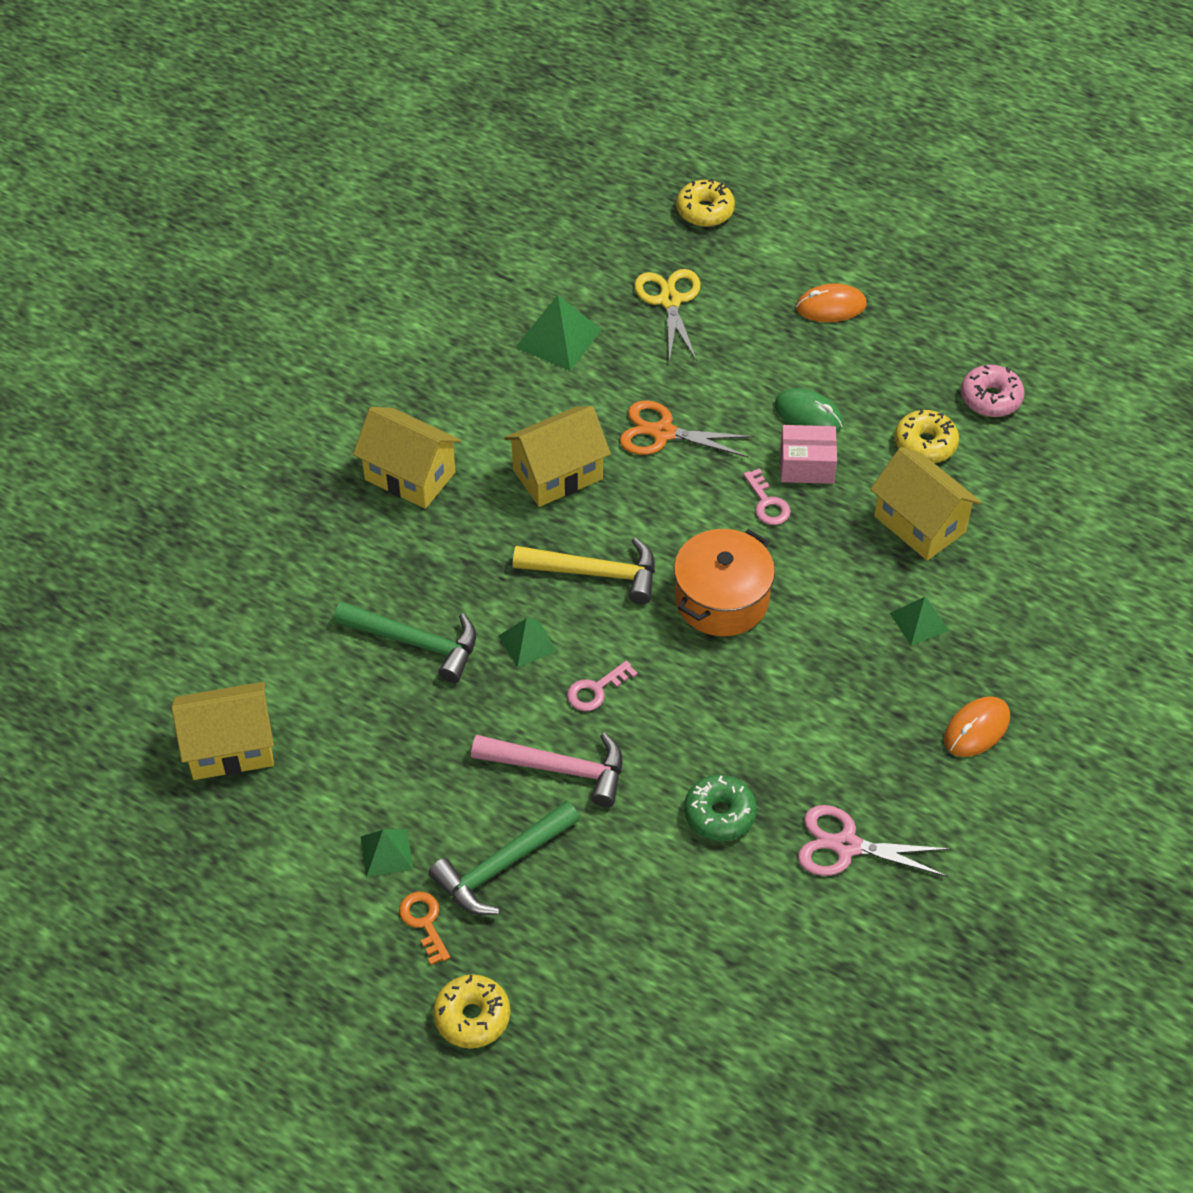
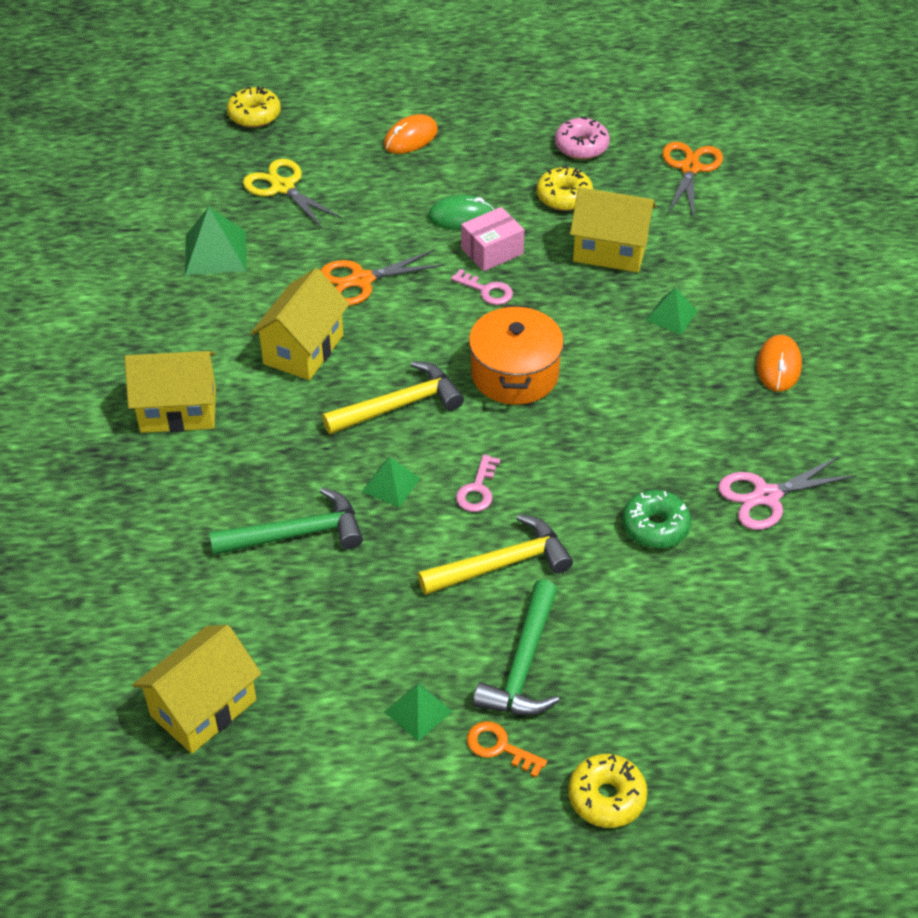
camera: 35 degrees left, 5 degrees down
pink hammer [471,732,623,807] -> yellow hammer [418,514,573,595]
none -> orange scissors [662,142,723,219]

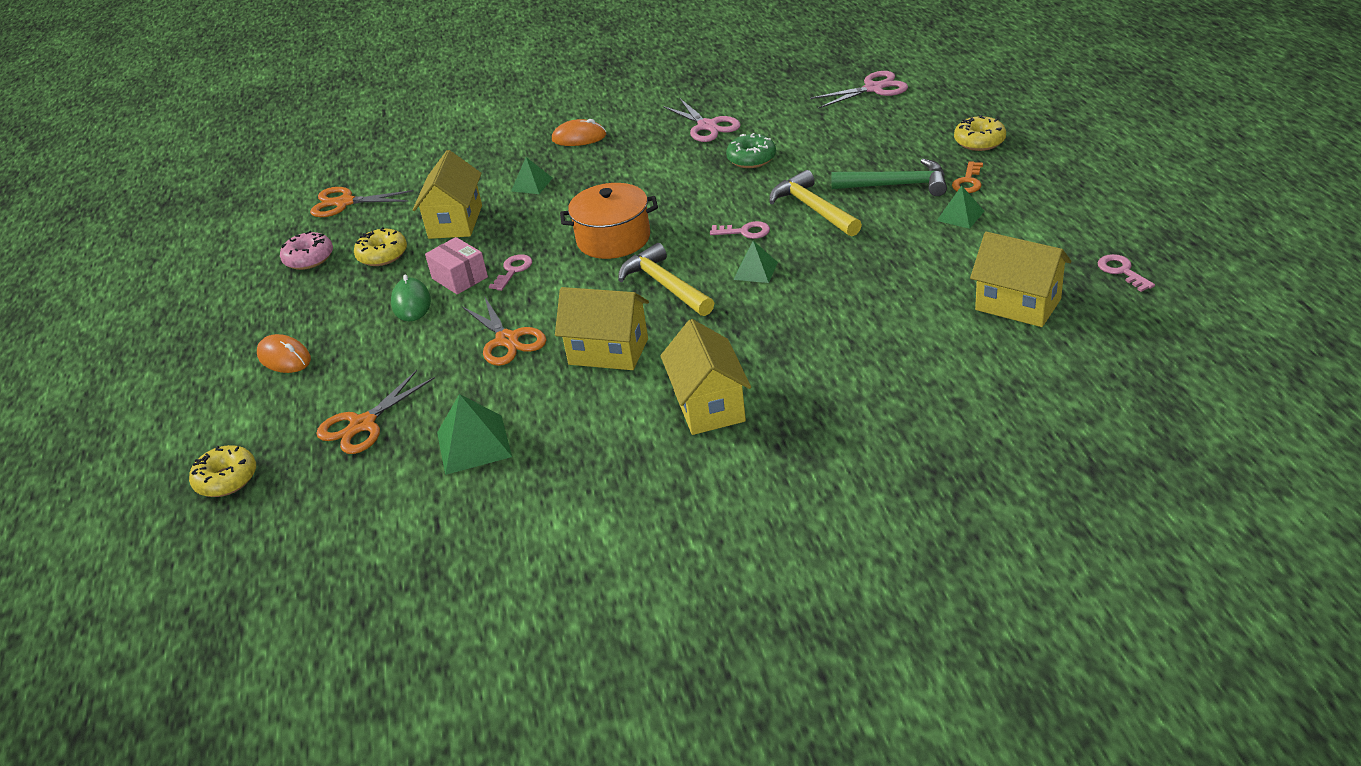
camera: 95 degrees left, 10 degrees down
green hammer [209,487,363,555] -> none
yellow scissors [243,159,343,229] -> orange scissors [316,370,435,454]
none -> pink scissors [810,71,908,108]
none -> pink key [1098,254,1155,292]

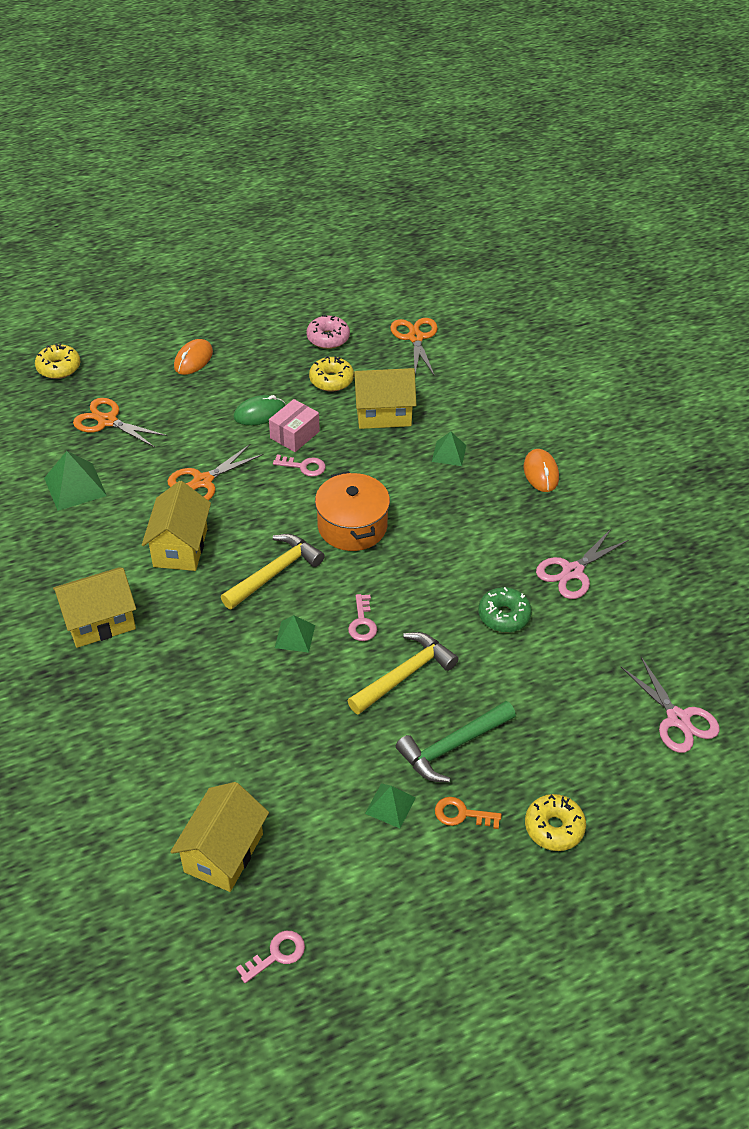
camera: 75 degrees right, 10 degrees up
green hammer [831,159,947,196] -> green hammer turned 60 degrees clockwise [396,701,516,782]

